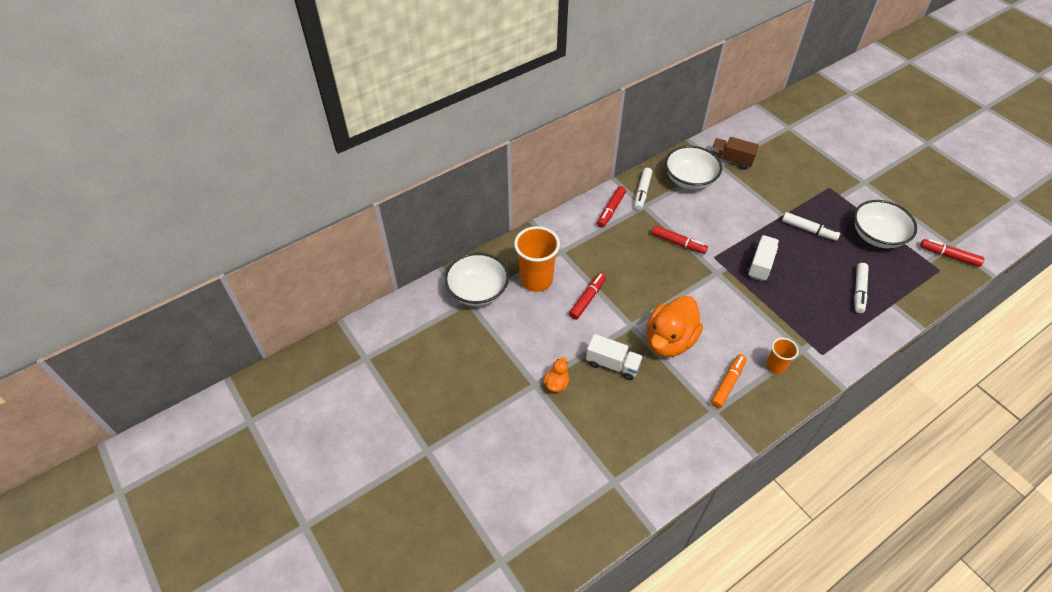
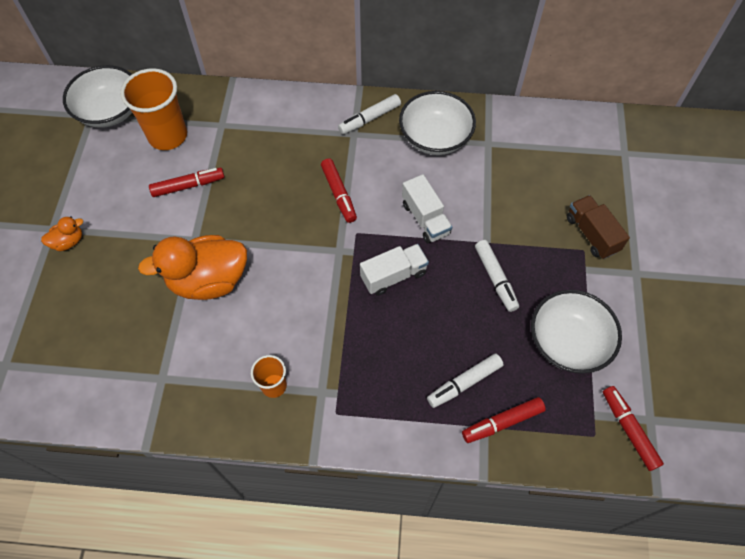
camera: 40 degrees right, 10 degrees up
white truck [586,334,643,380] -> white truck moved to [402,174,452,243]
red marker [597,186,626,228] -> red marker moved to [462,397,546,443]
brown truck [711,137,759,170] -> brown truck moved to [567,195,630,259]
orange marker [711,354,747,409] -> none

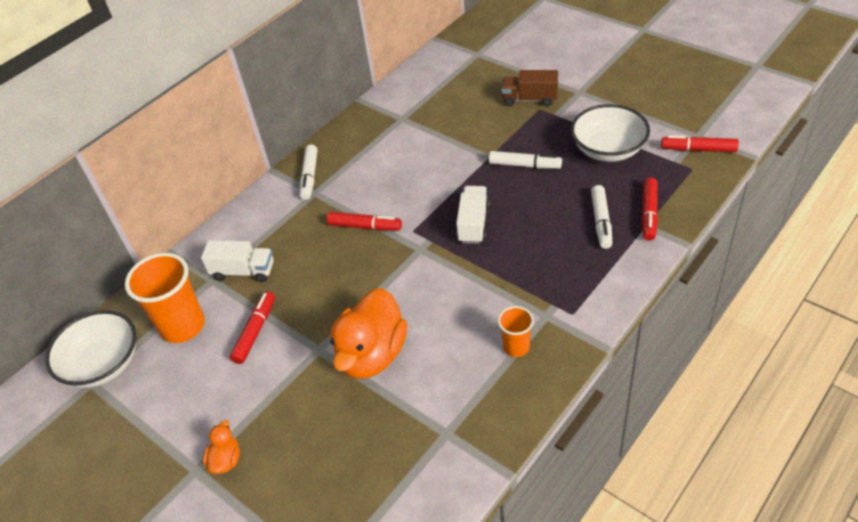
camera: 50 degrees left, 15 degrees down
white bowl [399,91,476,155] -> none
white truck [402,174,452,243] -> white truck moved to [201,240,274,282]

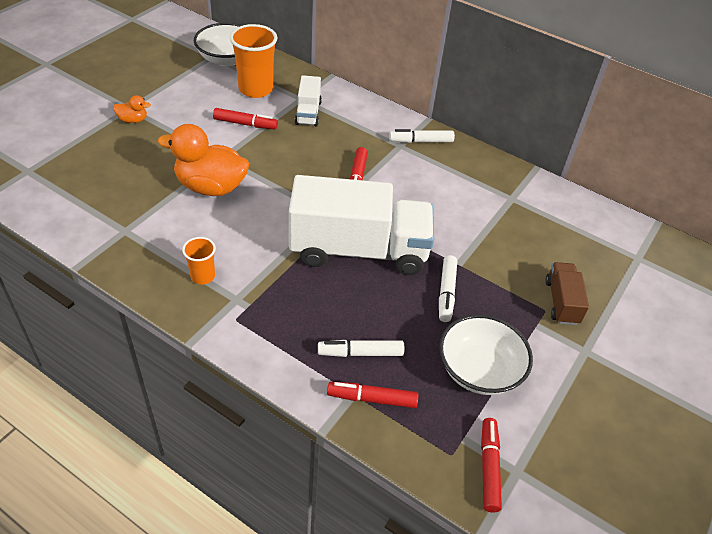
camera: 75 degrees right, 0 degrees up
white truck [456,186,490,244] -> white truck [289,175,434,275], size x2.20

